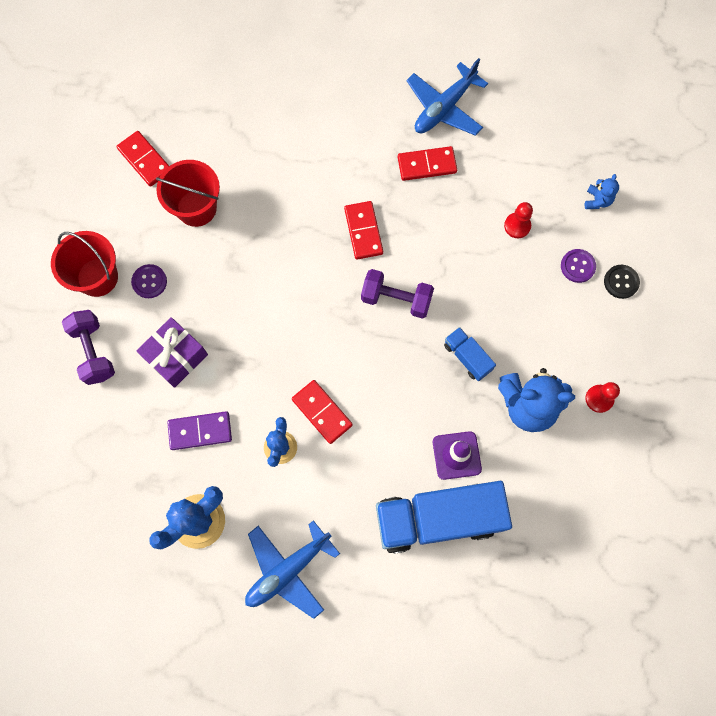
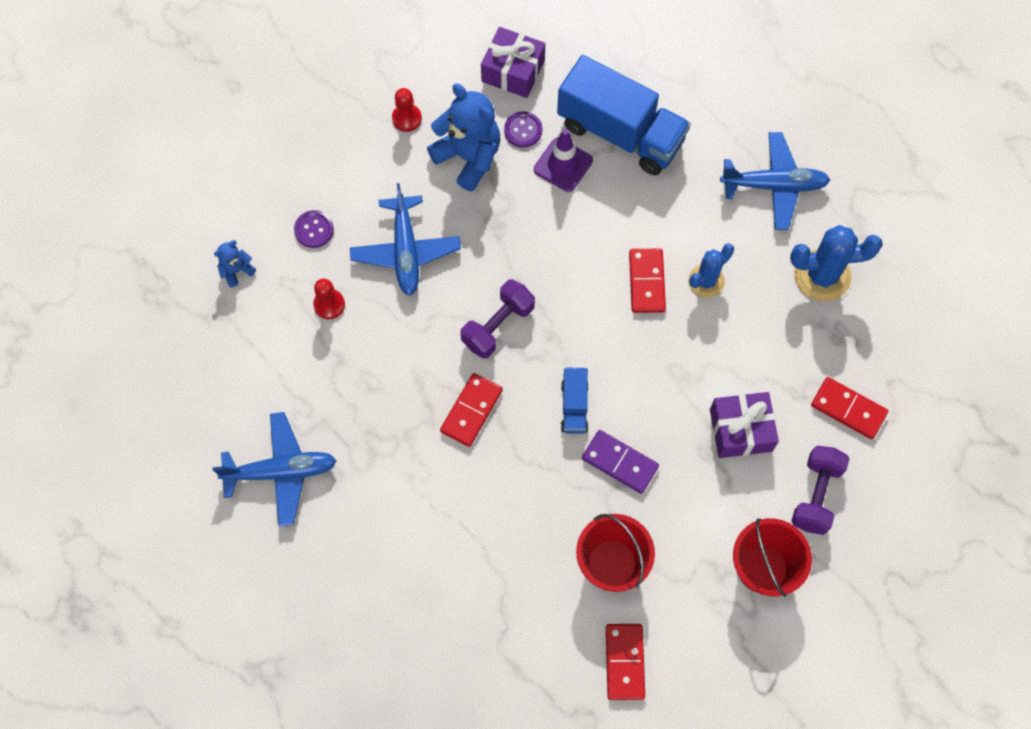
camera: 140 degrees left, 5 degrees down
purple button [131,264,167,298] -> purple button moved to [504,112,542,148]
purple domino [167,411,232,450] -> purple domino moved to [582,430,659,494]
purple dumbbell [361,269,434,319] -> purple dumbbell turned 75 degrees clockwise [460,279,535,359]
red domino [398,146,457,181] -> red domino moved to [811,377,888,439]
blue truck [444,327,496,381] -> blue truck moved to [561,368,589,434]
black button [604,265,640,299] -> none
none -> blue plane [350,183,461,296]
none -> purple gift [481,27,545,98]

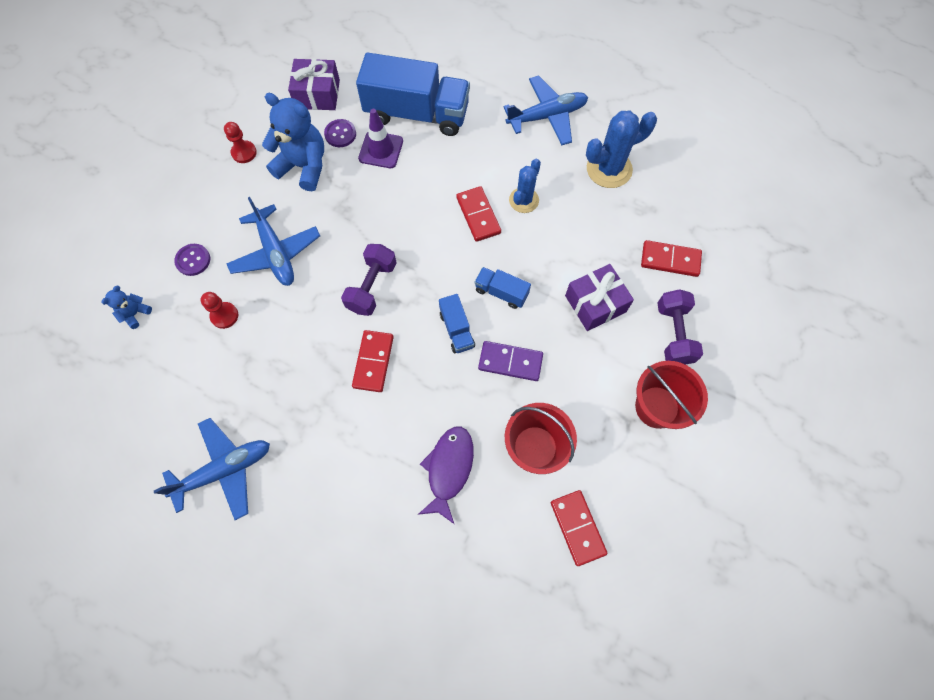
camera: 20 degrees left, 0 degrees up
none -> purple fish [418,427,474,524]
none -> blue truck [475,267,531,309]

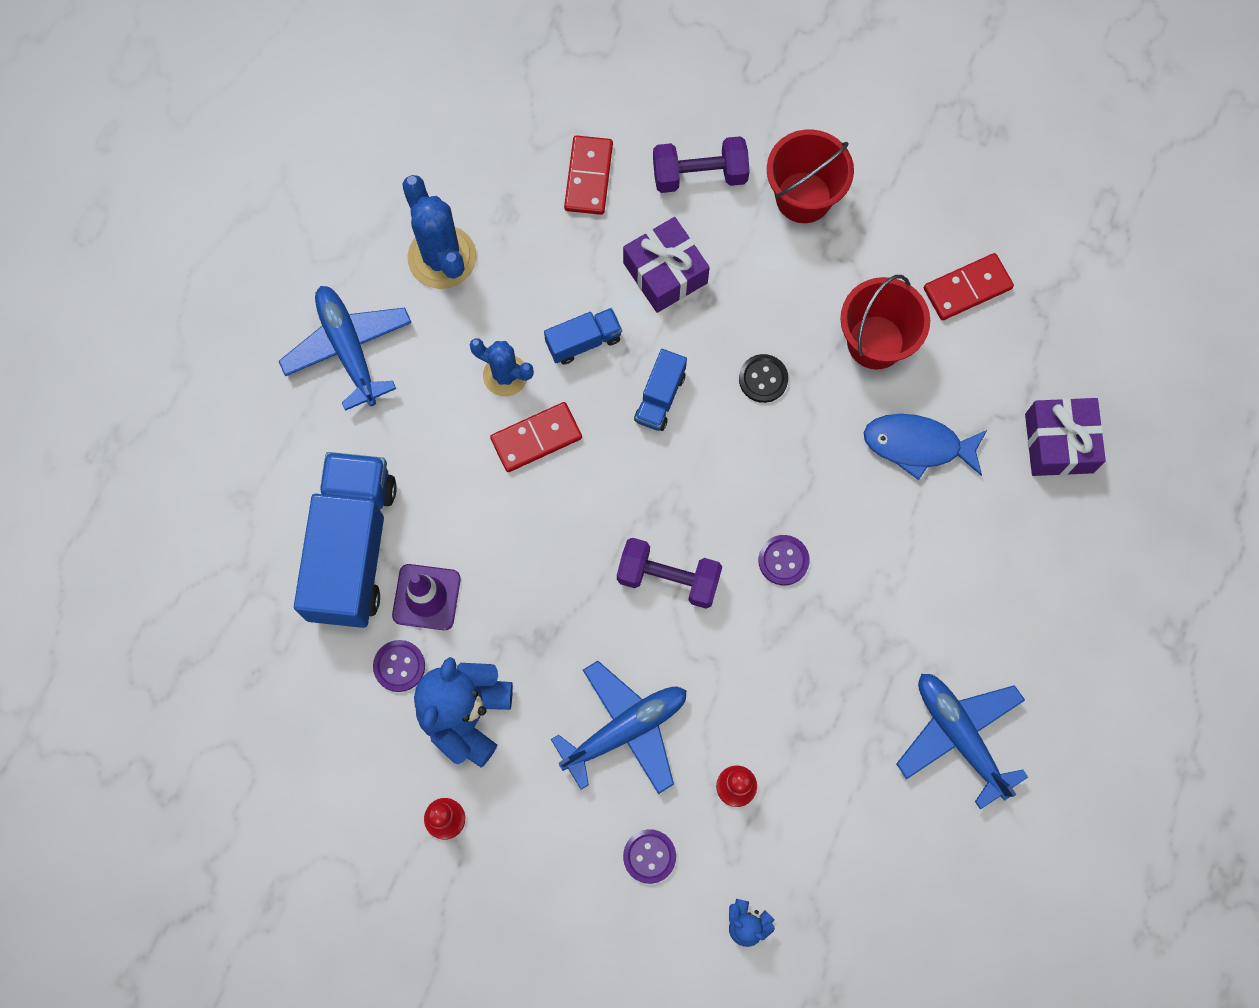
camera: 95 degrees left, 5 degrees up
purple gift [288,59,340,110] -> purple gift moved to [1025,398,1106,476]
red domino [352,330,394,392] -> purple button [758,535,810,585]
purple fish [418,427,474,524] -> blue fish [864,414,987,480]
blue truck [439,294,475,353] -> blue truck moved to [544,308,622,364]
purple domino [478,341,543,381] -> black button [739,354,788,403]

